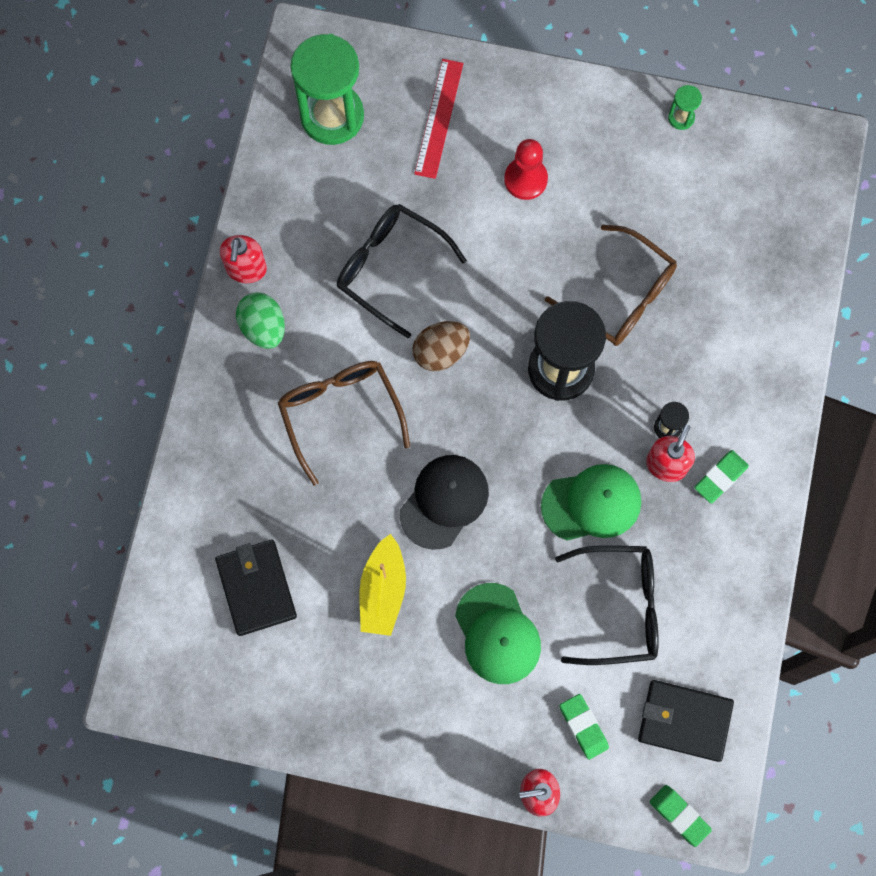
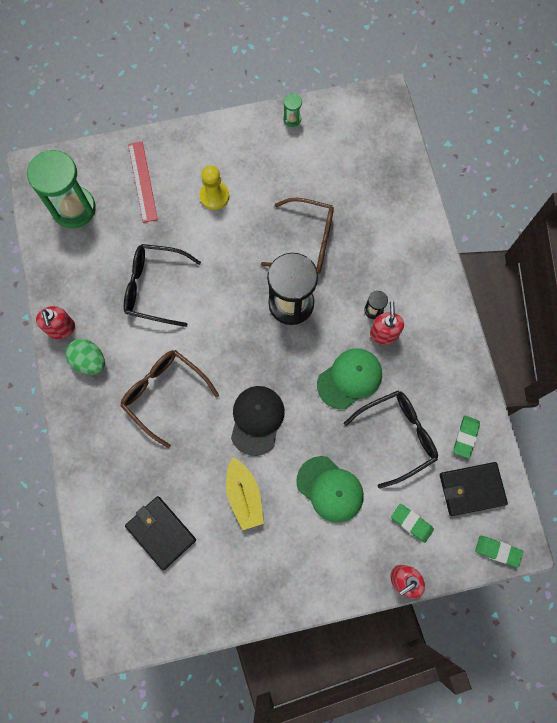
camera: 25 degrees left, 0 degrees up
brown egg [413,321,470,371] -> none
red pawn [504,139,548,200] -> yellow pawn [199,165,229,210]
green eraser [694,450,749,503] -> green eraser moved to [454,415,480,458]

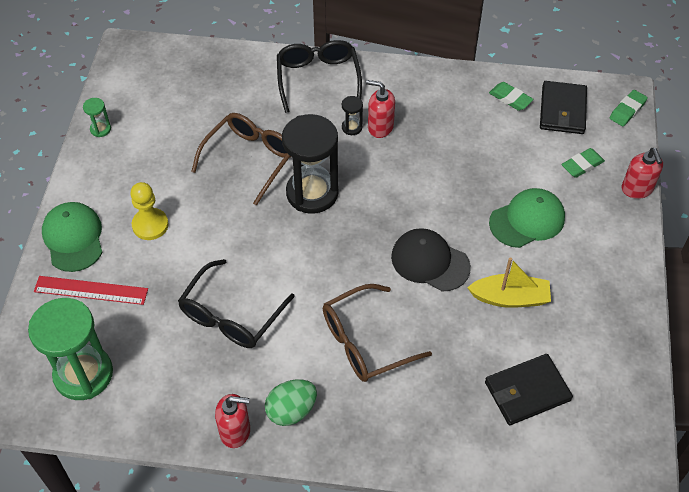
camera: 70 degrees left, 20 degrees down
green cap [317,349,382,409] -> green cap moved to [42,202,103,272]
black glasses [344,390,438,489] -> black glasses moved to [277,40,362,113]

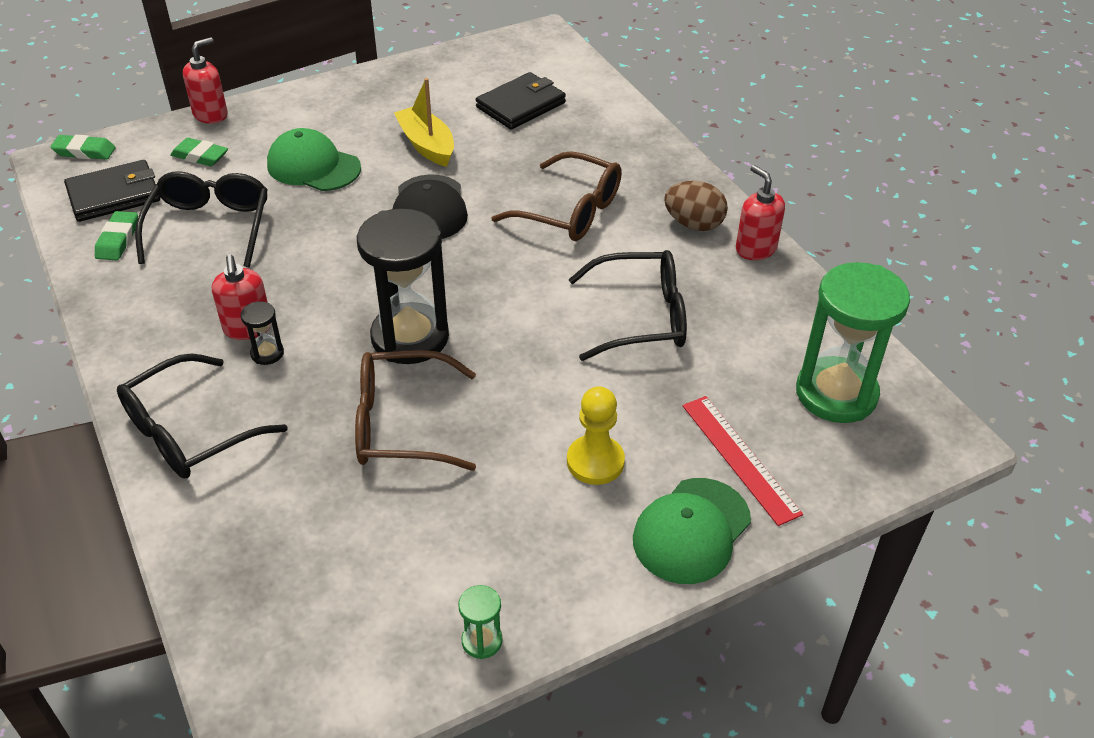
camera: 125 degrees left, 10 degrees down
green egg [265,379,317,426] -> brown egg [664,181,728,231]
black wallet [485,354,573,425] -> black wallet turned 75 degrees counterclockwise [476,72,566,130]
none -> black glasses [135,171,268,267]

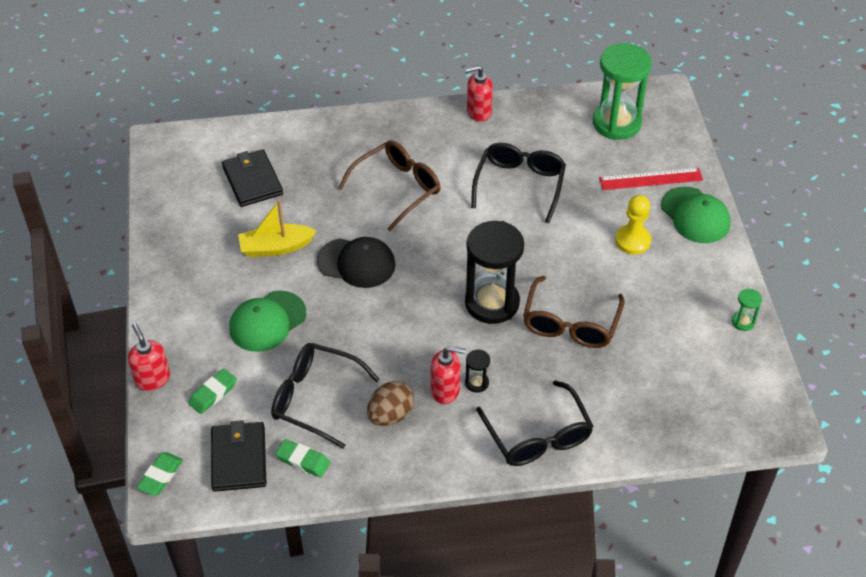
camera: 70 degrees left, 5 degrees up
brown egg [664,181,728,231] -> brown egg moved to [367,381,414,426]

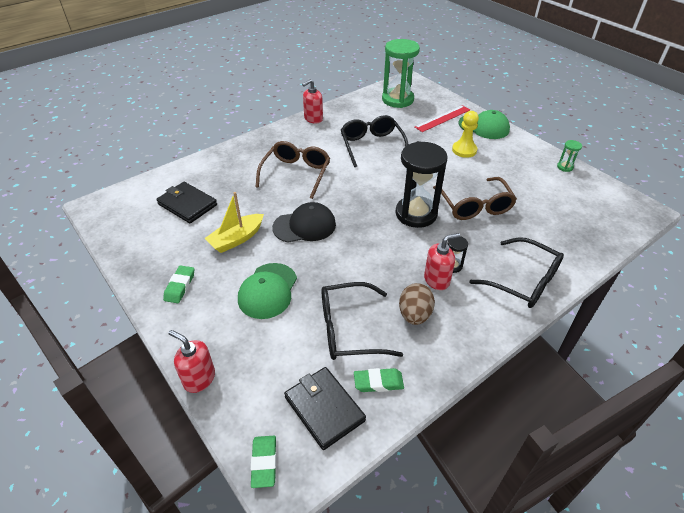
camera: 30 degrees left, 5 degrees down
green eraser [188,369,237,414] -> green eraser moved to [163,265,194,303]

